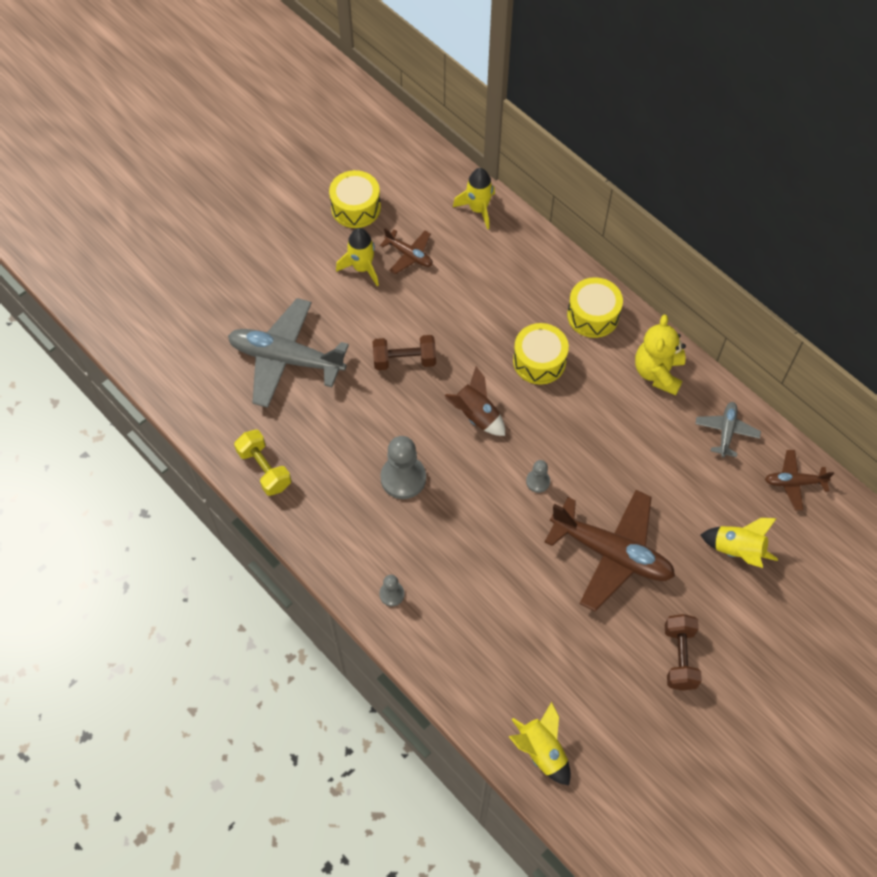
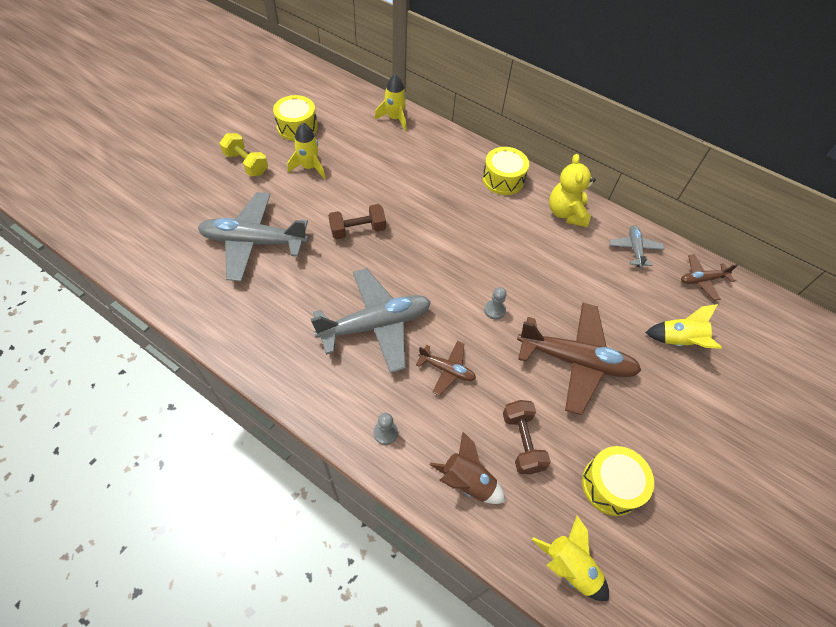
camera: 15 degrees left, 5 degrees down
yellow dumbbell [234,429,291,496] -> yellow dumbbell moved to [219,133,268,176]
brown plane [380,228,433,274] -> brown plane moved to [416,341,476,396]
grey pawn [380,436,426,499] -> grey plane [311,268,431,373]
brown rocket [444,366,505,436] -> brown rocket moved to [429,431,505,504]
yellow drum [513,323,569,385] -> yellow drum moved to [582,446,654,516]
brown dumbbell [665,614,702,691] -> brown dumbbell moved to [503,400,551,474]

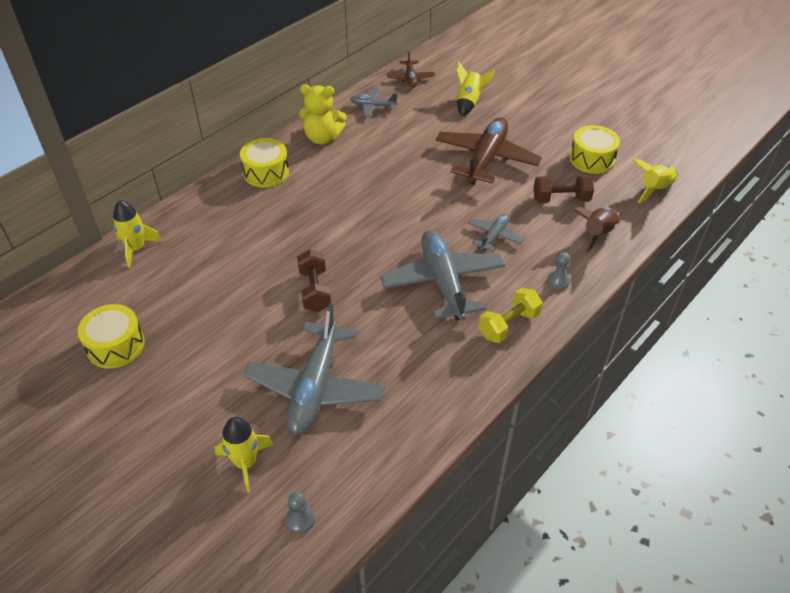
camera: 80 degrees left, 10 degrees down
yellow dumbbell [219,133,268,176] -> yellow dumbbell moved to [479,288,542,343]
yellow rocket [287,123,326,179] -> yellow rocket moved to [215,417,274,493]
brown plane [416,341,476,396] -> grey plane [468,214,524,252]
grey pawn [484,287,507,320] -> grey pawn moved to [286,491,315,533]

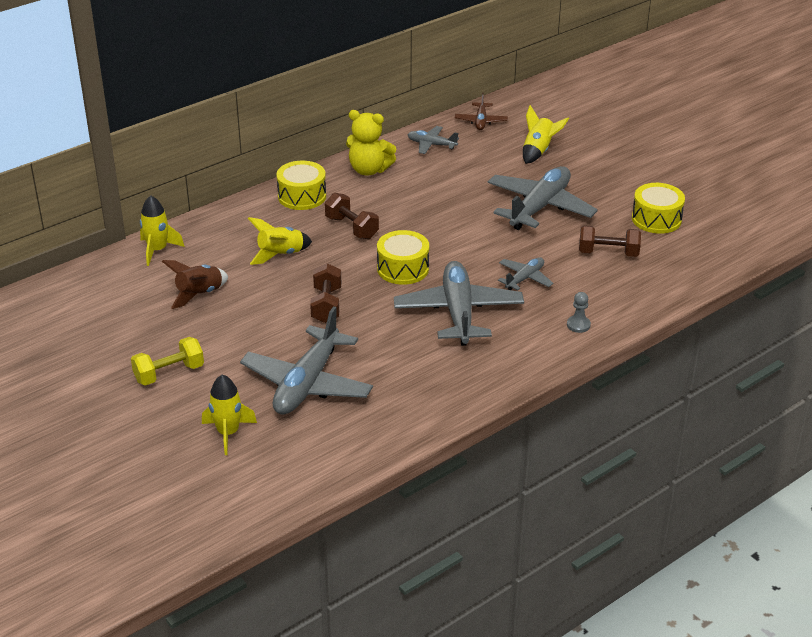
camera: 10 degrees right, 10 degrees down
yellow drum [78,304,145,369] -> yellow drum moved to [377,230,429,285]
grey pawn [286,491,315,533] -> none
brown plane [436,118,542,185] -> grey plane [488,166,598,230]
yellow dumbbell [479,288,542,343] -> yellow dumbbell moved to [131,337,204,386]
brown rocket [573,207,621,253] -> brown rocket moved to [162,260,228,309]
yellow rocket [632,159,677,203] -> yellow rocket moved to [248,217,312,265]
none -> brown dumbbell [325,193,379,239]

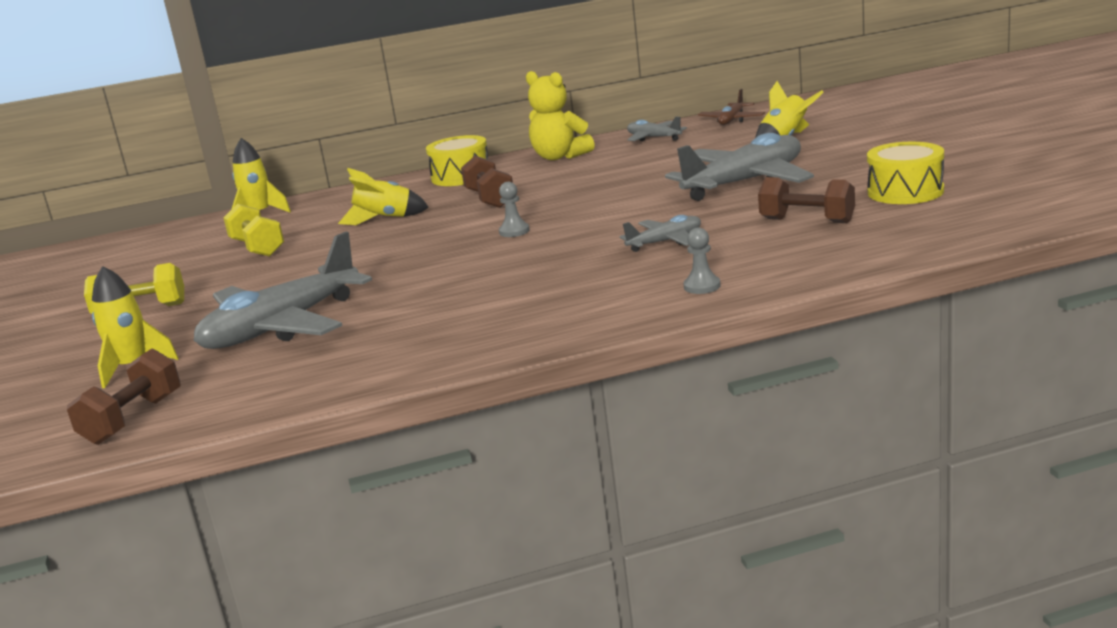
camera: 25 degrees right, 15 degrees down
brown rocket [162,260,228,309] -> yellow dumbbell [223,204,284,256]
brown dumbbell [310,263,341,323] -> brown dumbbell moved to [67,348,181,445]
yellow drum [377,230,429,285] -> grey pawn [499,182,530,237]
grey plane [394,261,524,346] -> none

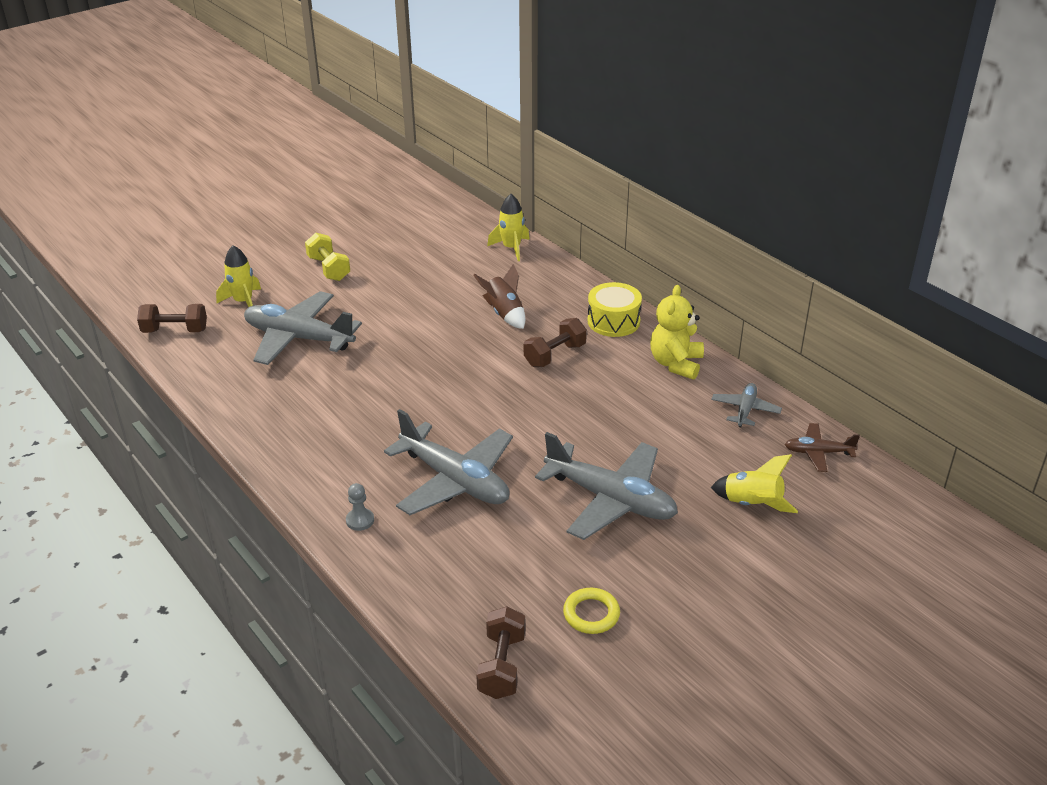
camera: 65 degrees right, 15 degrees up
yellow dumbbell [223,204,284,256] -> none
yellow rocket [338,168,429,225] -> brown rocket [473,264,525,329]
grey pawn [499,182,530,237] -> none
grey plane [619,215,701,252] -> grey plane [384,409,513,515], size x2.01
brown dumbbell [758,177,855,223] -> brown dumbbell moved to [476,606,525,699]
yellow drum [867,142,944,204] -> yellow ring [563,588,620,634]

